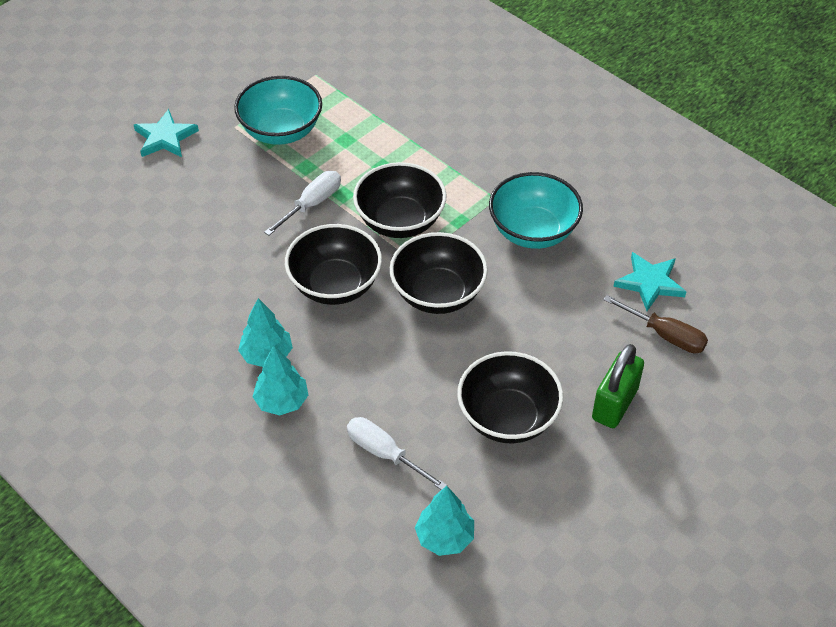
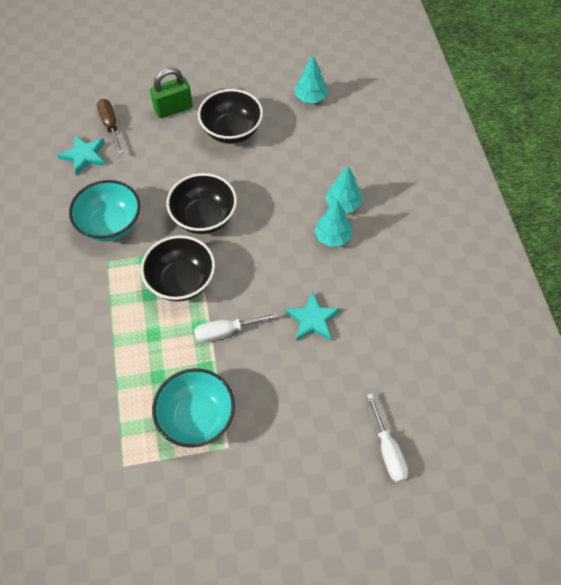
camera: 145 degrees left, 10 degrees up
turquoise star [134,109,199,157] -> turquoise star moved to [285,292,340,341]
black bowl [285,224,382,305] -> none
white screwdriver [347,417,447,490] -> white screwdriver moved to [367,393,408,483]

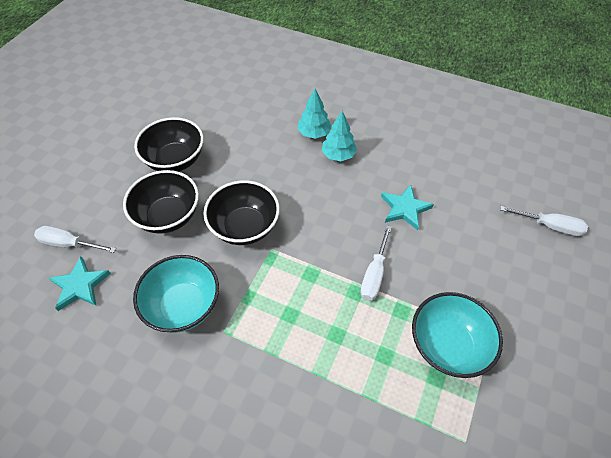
camera: 55 degrees left, 5 degrees down
brown screwdriver [97,99,123,154] -> white screwdriver [34,226,116,253]
black bowl [141,235,215,302] -> black bowl moved to [123,170,199,234]
green padlock [150,68,193,118] -> none
turquoise tree [295,56,328,103] -> none

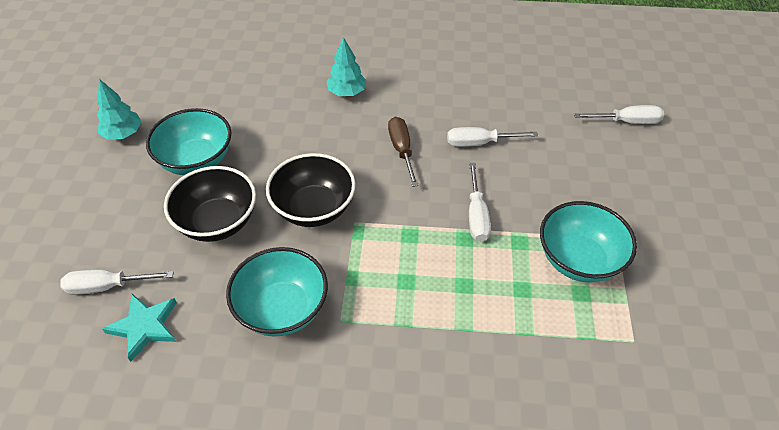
camera: 20 degrees left, 5 degrees down
black bowl [134,117,204,172] -> turquoise bowl [146,108,231,175]
turquoise tree [322,111,357,161] -> turquoise tree moved to [97,79,142,140]
turquoise star [381,184,434,230] -> white screwdriver [447,127,538,147]
none -> brown screwdriver [388,117,419,187]

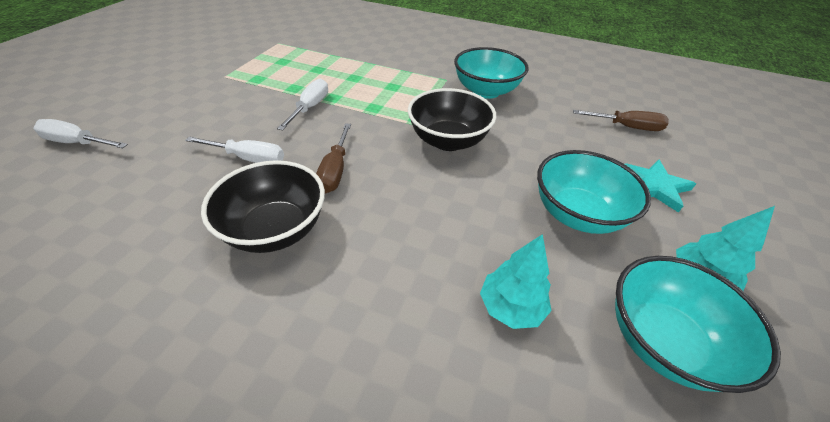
camera: 165 degrees left, 5 degrees down
white screwdriver [60,270,173,295] -> brown screwdriver [573,110,669,131]
turquoise star [102,294,177,362] -> turquoise star moved to [625,159,696,213]
black bowl [164,166,256,242] -> black bowl moved to [201,160,325,253]
turquoise tree [326,37,367,96] -> turquoise tree moved to [480,234,552,329]
turquoise bowl [540,201,637,283] -> turquoise bowl moved to [615,256,781,393]

